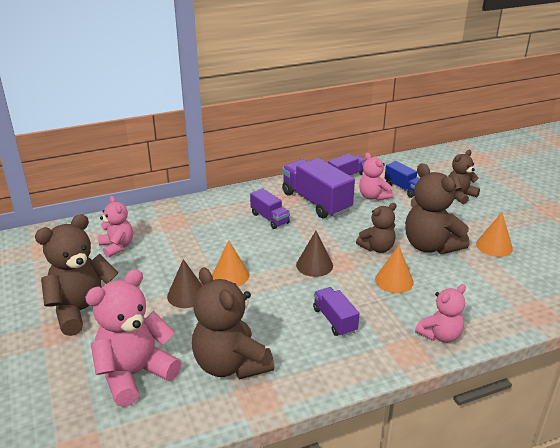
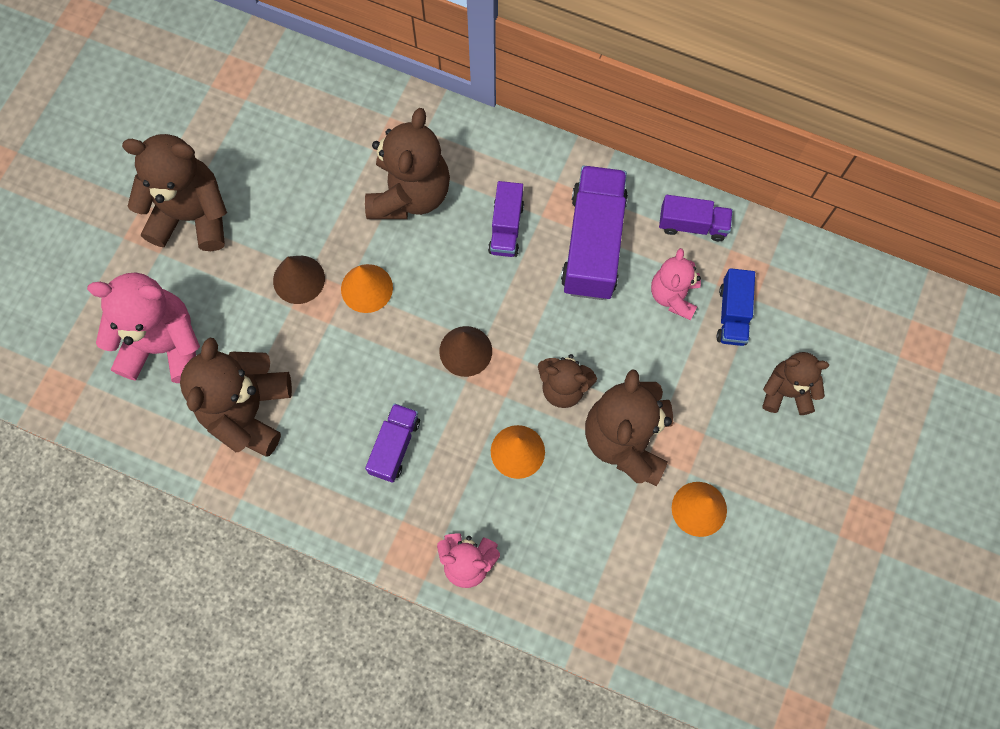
camera: 45 degrees right, 40 degrees up
pink teddy bear [98,196,133,258] -> none
none -> brown teddy bear [365,108,450,219]

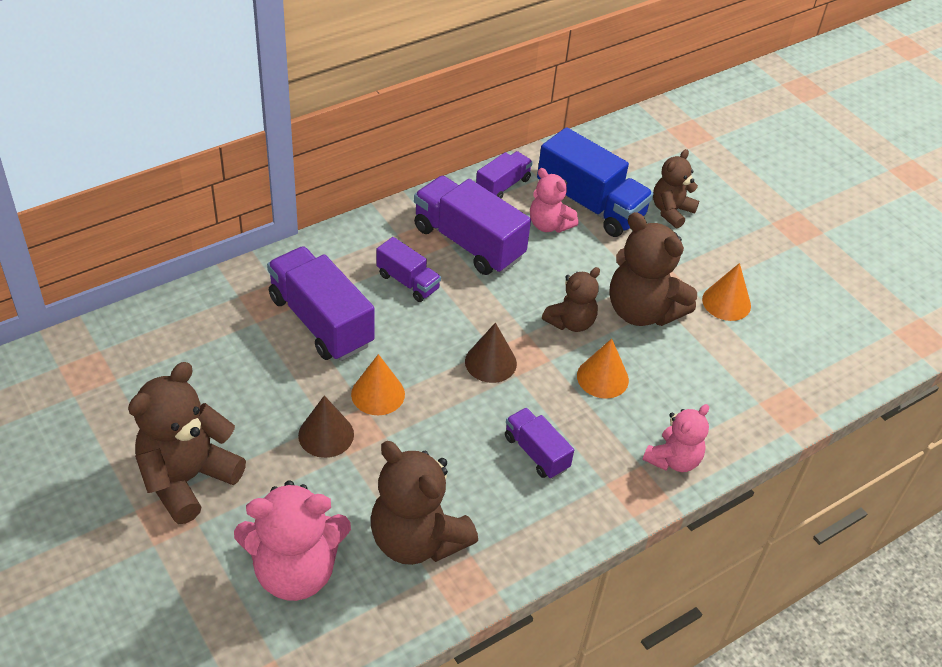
camera: 60 degrees left, 25 degrees down
pink teddy bear [87,272,200,383] -> pink teddy bear turned 135 degrees counterclockwise [234,480,351,601]
brown teddy bear [365,108,450,219] -> purple truck [267,246,374,361]
blue truck [716,268,755,346] -> blue truck [537,127,653,237], size x1.82

